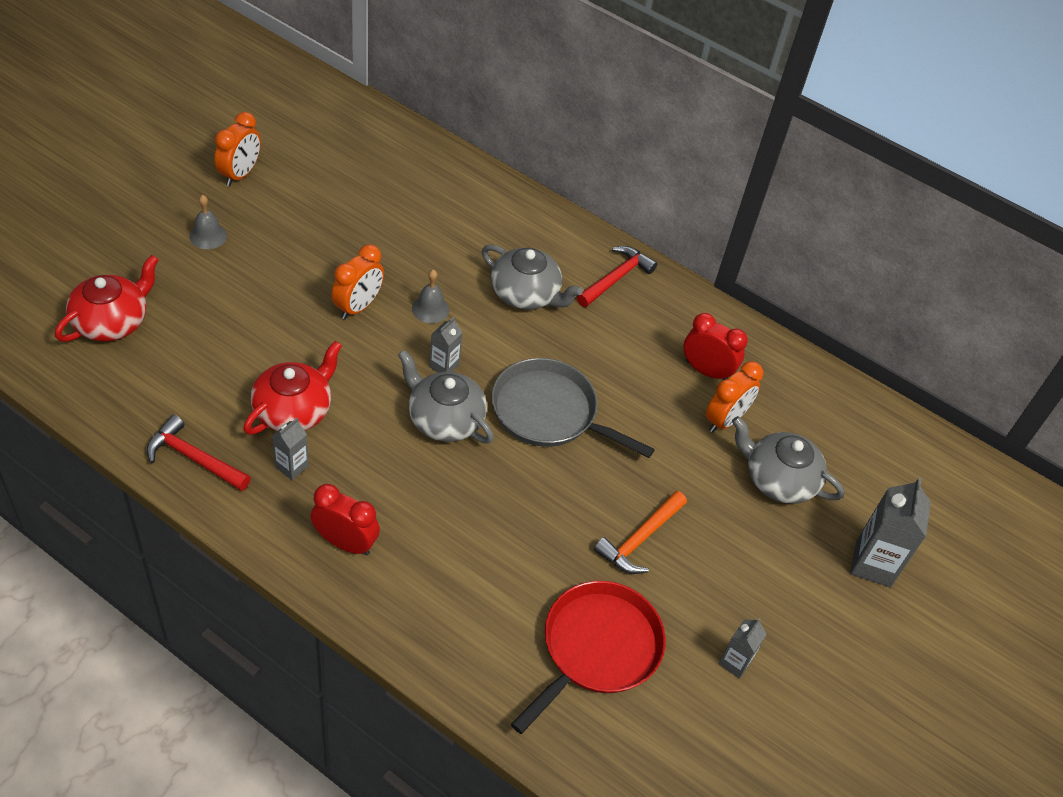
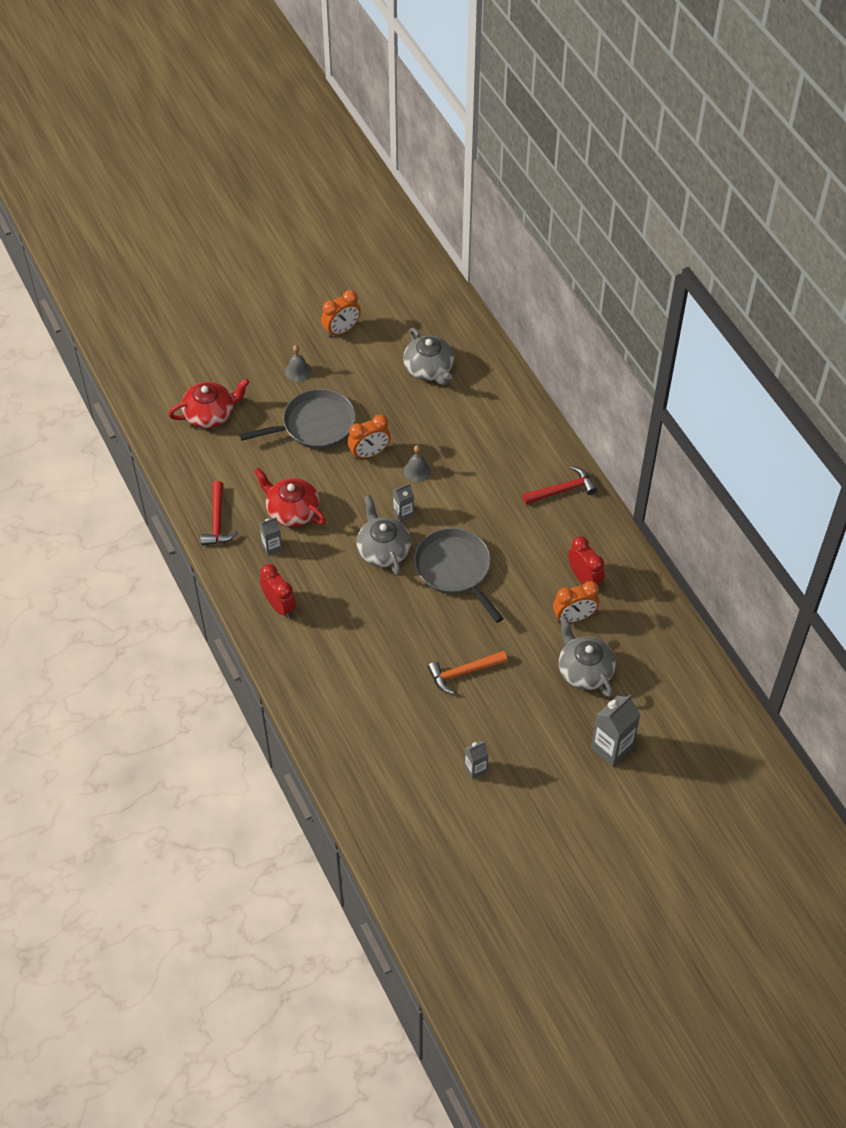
camera: 35 degrees right, 5 degrees up
red hammer [147,415,251,491] -> red hammer turned 150 degrees counterclockwise [201,481,238,545]
red teapot [243,341,342,435] -> red teapot turned 120 degrees counterclockwise [254,468,326,527]
grey teapot [482,245,583,310] -> grey teapot moved to [403,328,454,385]
red pan [511,581,666,734] -> none
none -> grey pan [239,389,356,449]

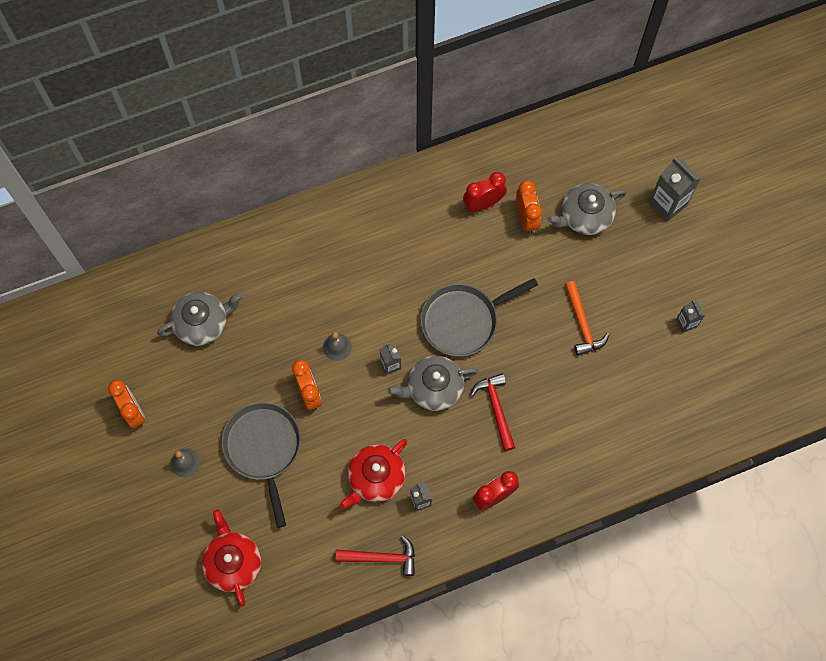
camera: 85 degrees left, 15 degrees up
red hammer [522,466,597,504] -> red hammer moved to [470,373,515,451]

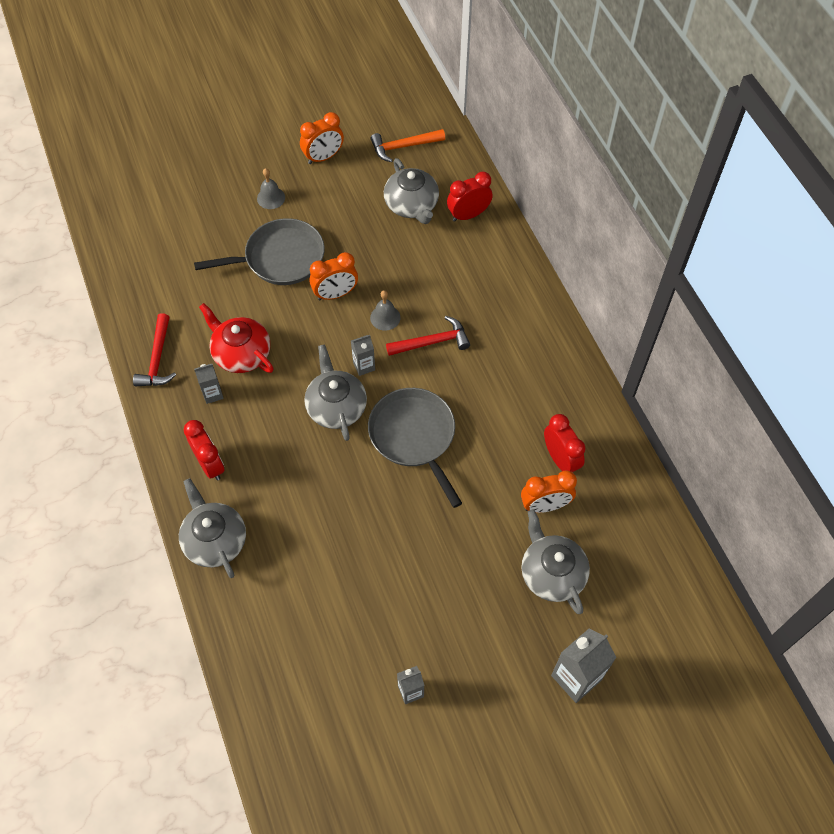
camera: 90 degrees right, 10 degrees down
red teapot [202,509,261,607] -> none
red hammer [470,373,515,451] -> red hammer moved to [386,316,470,356]
orange hammer [565,281,610,356] -> orange hammer moved to [370,129,445,162]
none -> grey teapot [179,478,246,578]
none -> red clock [447,172,493,222]

